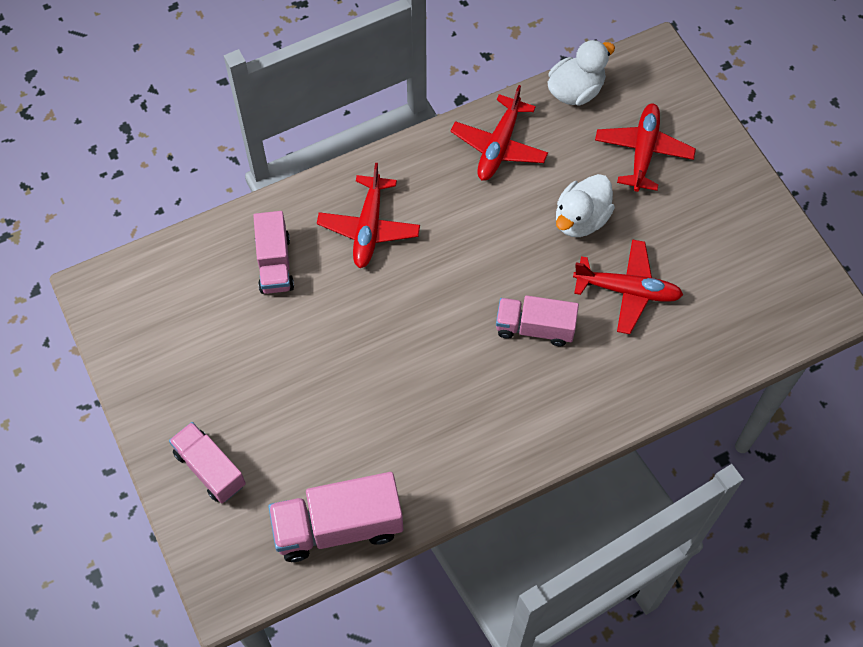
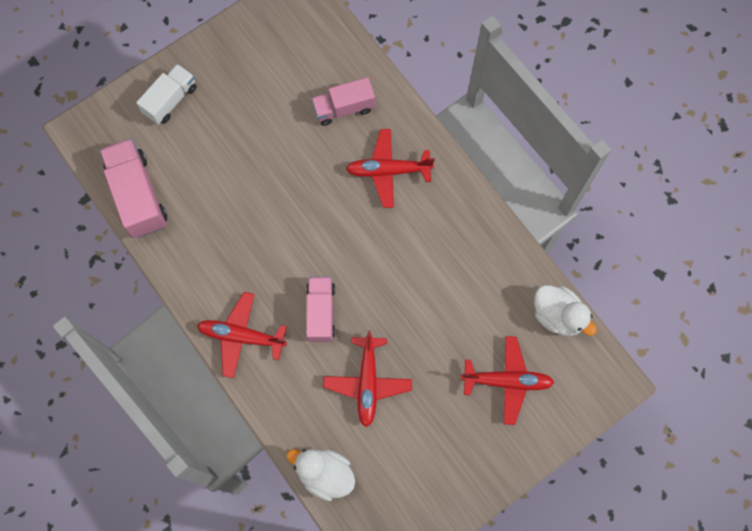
camera: 80 degrees right, 10 degrees up
pink truck [169,422,246,503] -> white truck [136,64,197,125]
red plane [451,85,548,181] -> red plane moved to [197,292,287,378]
white duck [556,174,615,237] -> white duck moved to [286,449,355,501]

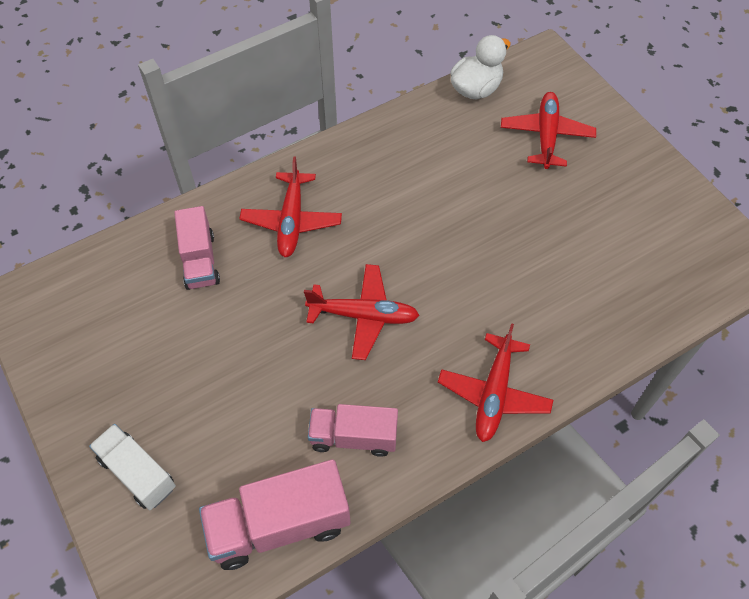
camera: 85 degrees left, 15 degrees down
white duck [286,449,355,501] -> none
pink truck [306,277,335,342] -> pink truck moved to [308,404,398,457]
red plane [323,330,412,427] -> red plane moved to [304,264,419,360]

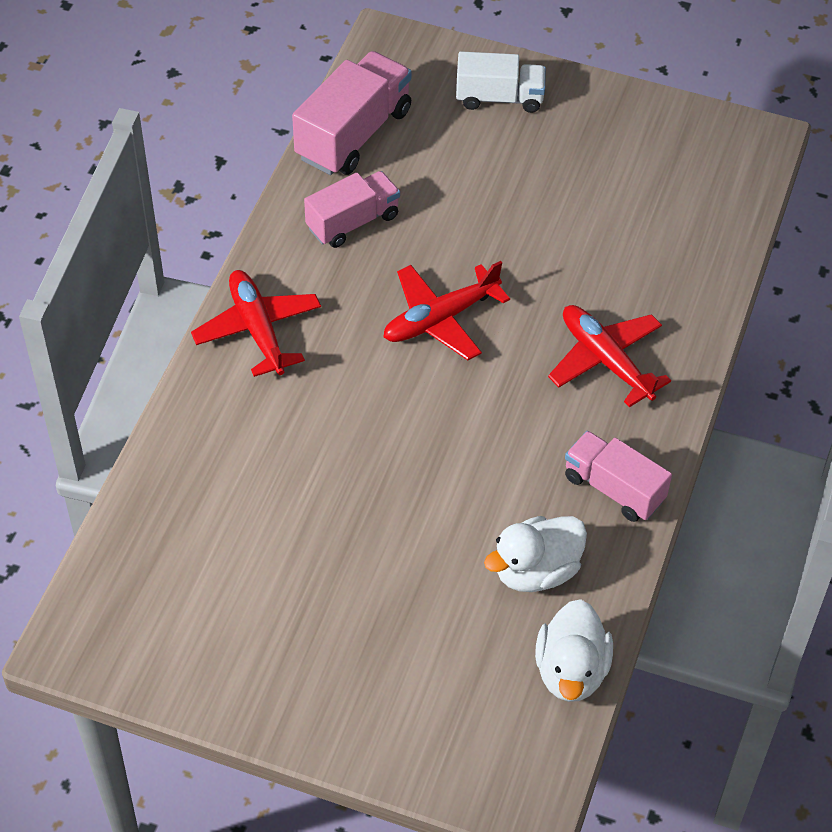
camera: 140 degrees right, 5 degrees down
pink truck [174,206,220,290] -> pink truck moved to [565,431,672,522]
red plane [501,92,596,169] -> none
none -> white duck [484,516,587,592]

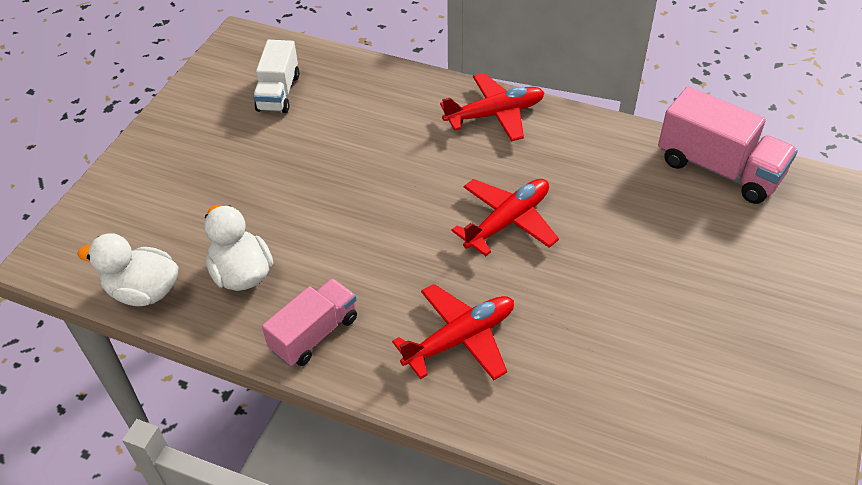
camera: 95 degrees right, 5 degrees down
pink truck [304,171,400,248] -> none
red plane [384,261,510,360] -> red plane turned 75 degrees clockwise [452,179,559,256]
white truck [456,51,546,113] -> white truck moved to [253,40,299,113]

